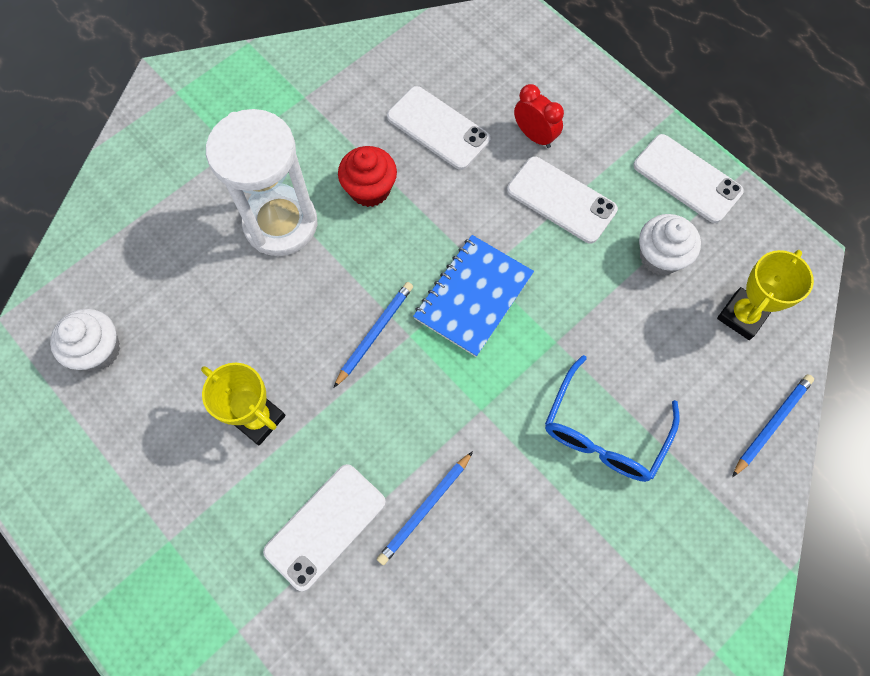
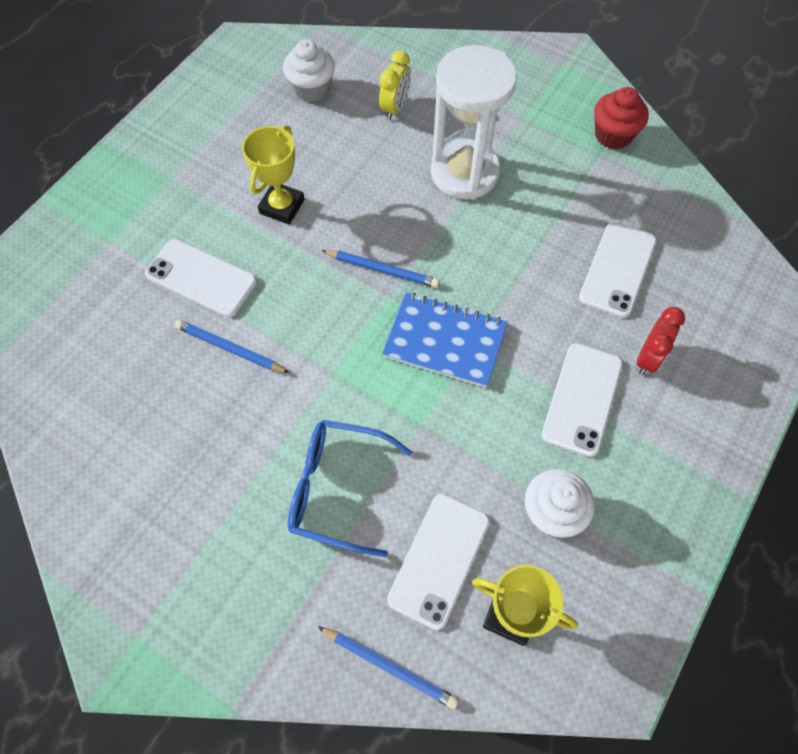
camera: 75 degrees right, 5 degrees down
red cupcake [338,146,397,207] -> red cupcake moved to [594,87,649,149]
white phone [634,134,744,223] -> white phone moved to [387,494,490,630]
none -> yellow clock [379,50,411,120]

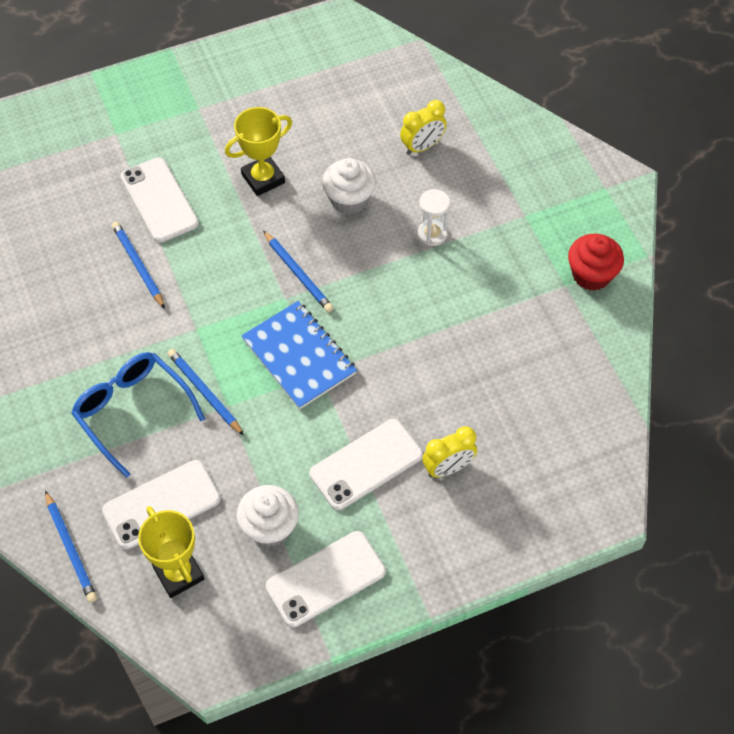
camera: 35 degrees right, 5 degrees down
white cupcake [283,39,335,102] -> white cupcake moved to [322,158,376,215]
white hourglass [431,45,517,200] -> white hourglass [418,189,450,246], size x0.43
white phone [579,221,657,318] -> white phone moved to [265,531,386,627]
red clock [637,307,685,375] -> yellow clock [422,426,477,478]
none -> blue pencil [167,349,244,436]

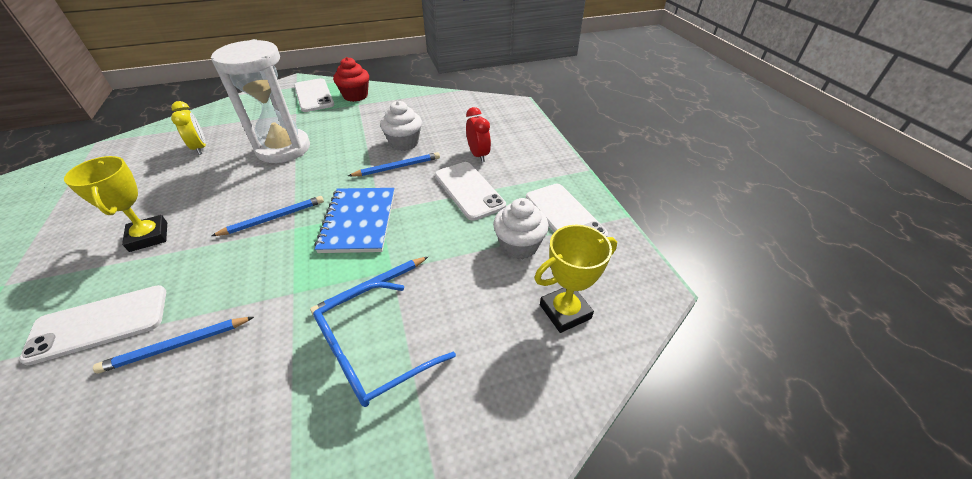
camera: 85 degrees left, 15 degrees down
blue pencil [45,491,97,602] -> blue pencil moved to [348,152,440,176]
white phone [102,460,221,549] -> white phone moved to [294,78,334,112]
blue notebook [241,301,357,409] -> blue notebook turned 60 degrees counterclockwise [315,188,395,253]
white cupcake [322,158,376,215] -> white cupcake moved to [380,101,422,151]
white hourglass [418,189,450,246] -> white hourglass [211,39,310,163], size x2.30
yellow clock [422,426,477,478] -> red clock [466,107,491,162]

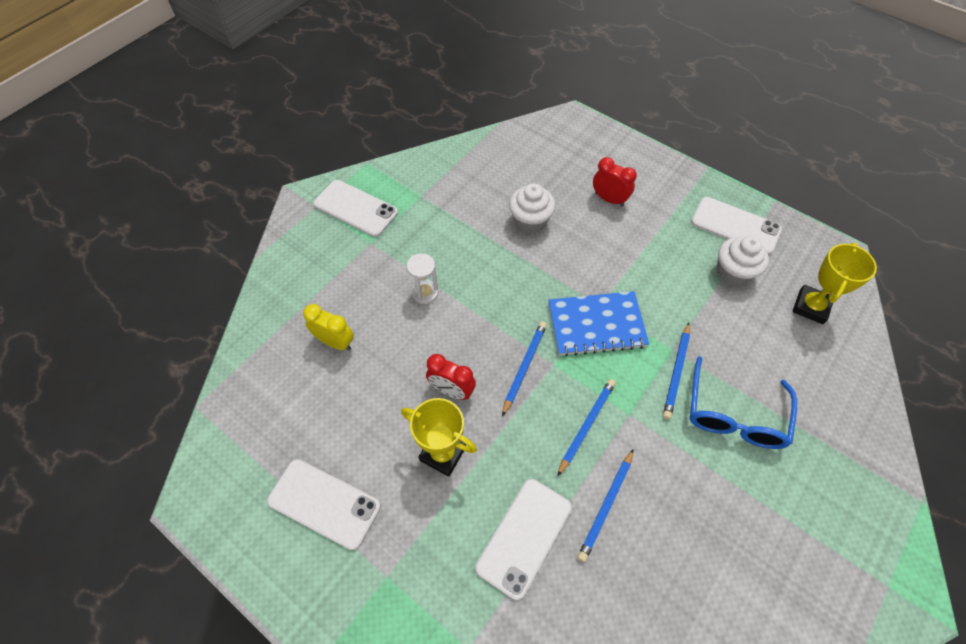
camera: 35 degrees left, 15 degrees up
white hourglass [211,39,310,163] -> white hourglass [407,253,438,304], size x0.43
blue notebook [315,188,395,253] -> blue notebook turned 60 degrees counterclockwise [549,291,649,357]
red cupcake [333,57,369,102] -> none
blue pencil [348,152,440,176] -> blue pencil moved to [557,379,616,477]
white phone [435,162,506,221] -> white phone moved to [267,459,381,550]
none -> red clock [426,354,476,400]

